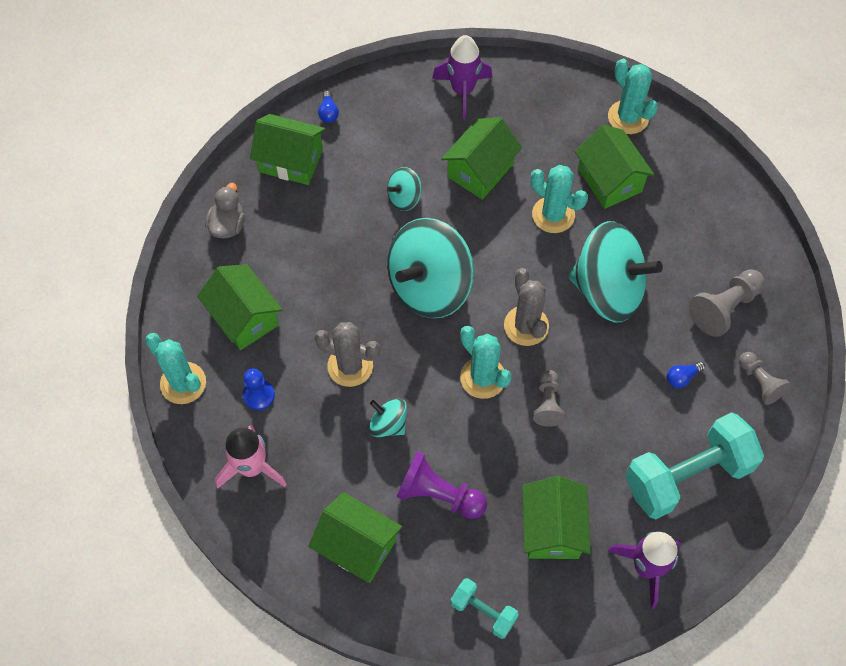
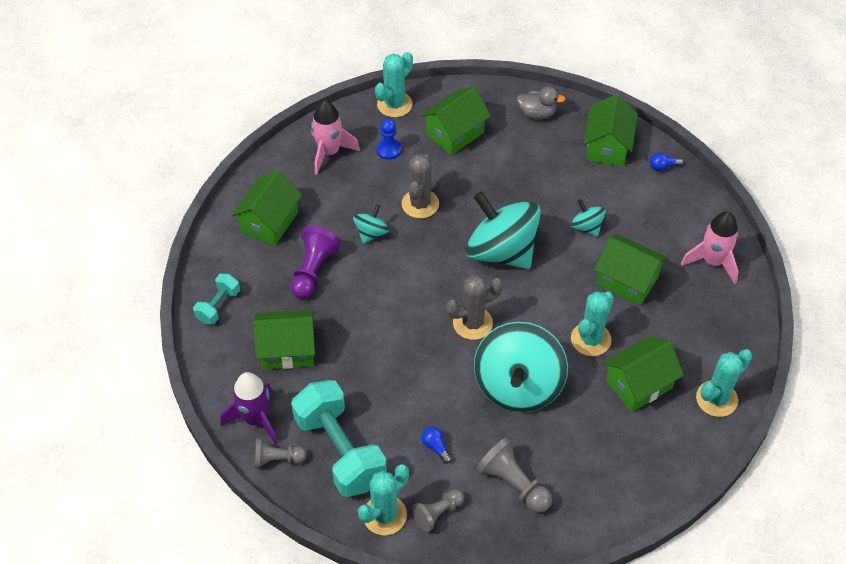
camera: 85 degrees right, 10 degrees down
purple rocket [432,35,493,119] -> pink rocket [681,211,739,284]
turquoise cactus [460,326,512,399] -> turquoise cactus moved to [358,464,409,535]
grey pawn [533,370,566,427] -> grey pawn moved to [255,438,307,468]

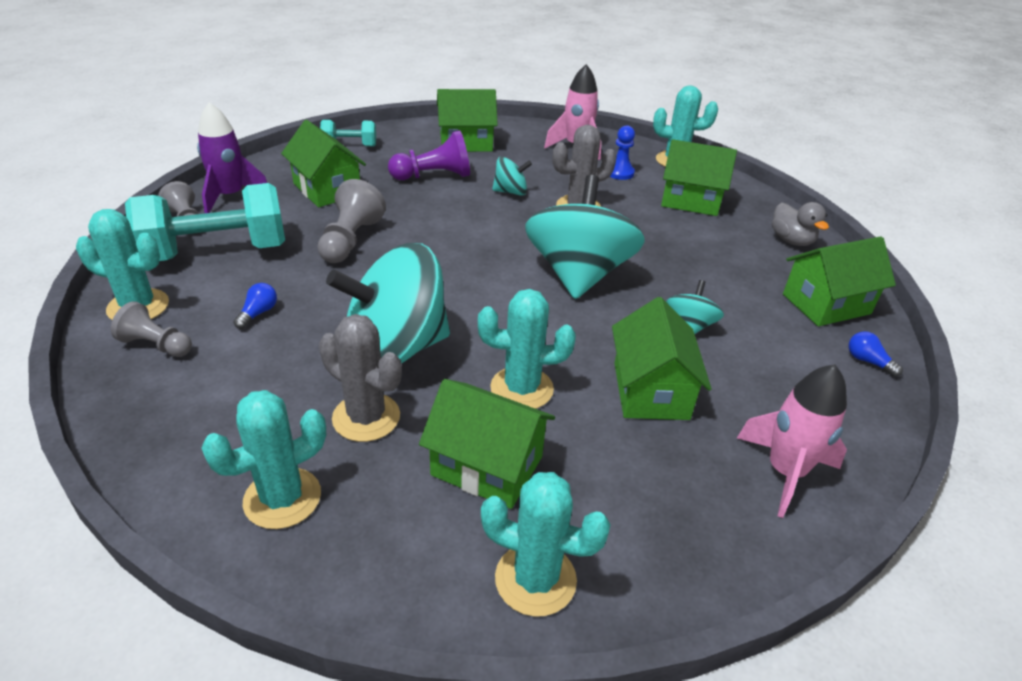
camera: 55 degrees right, 15 degrees down
turquoise dumbbell [291,380,387,497] -> turquoise dumbbell turned 45 degrees clockwise [125,183,285,261]
grey cactus [446,275,503,340] -> grey cactus moved to [319,314,402,442]
grey pawn [476,437,552,513] -> grey pawn moved to [318,179,386,263]
none -> turquoise cactus [201,390,326,529]

